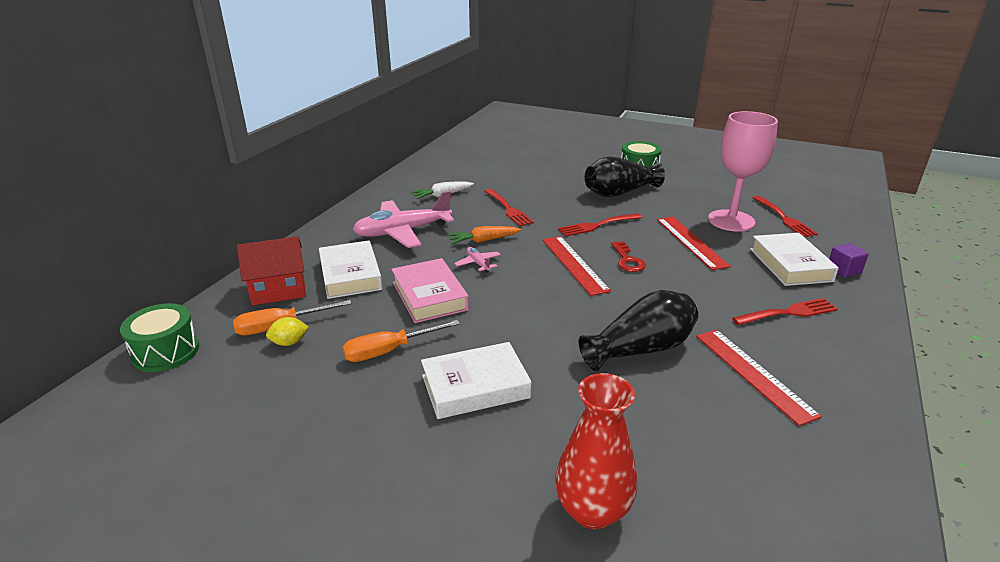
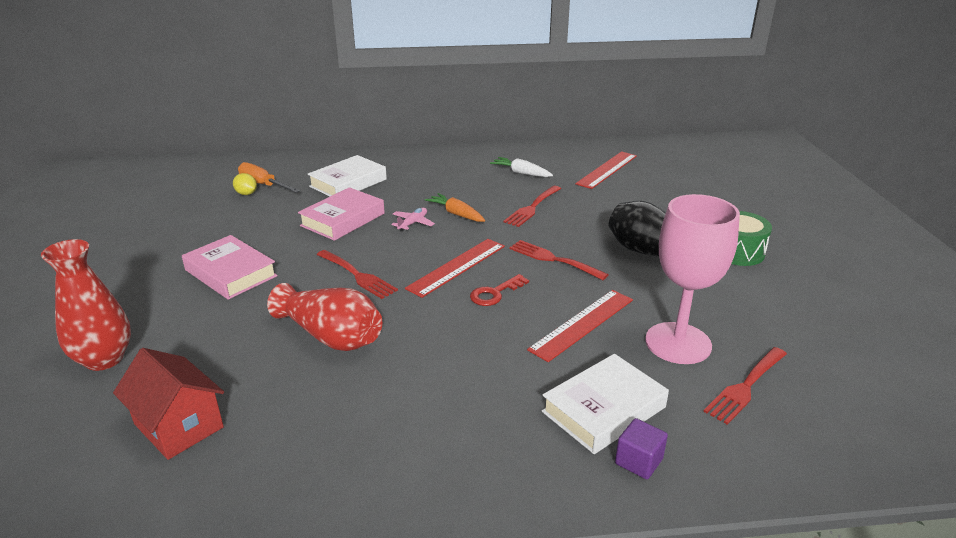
camera: 60 degrees right, 0 degrees up
green drum [120,303,199,372] -> none
red house [237,236,306,305] -> red house moved to [113,348,224,460]
orange screwdriver [342,320,460,362] -> none
pink plane [353,191,454,248] -> none
white book [421,342,532,419] -> pink book [182,235,278,300]
black vase [579,290,698,371] -> red vase [267,283,382,351]
red ruler [696,330,822,426] -> red ruler moved to [575,151,637,189]
red fork [732,298,838,325] -> red fork moved to [317,250,398,299]

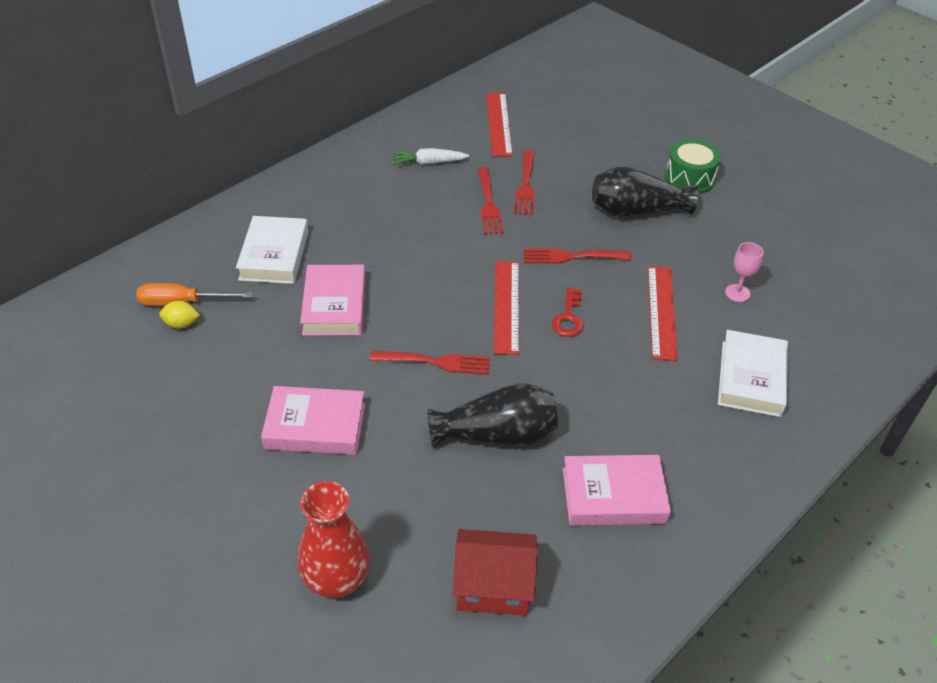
camera: 40 degrees left, 15 degrees up
red vase [267,283,382,351] -> black vase [427,383,558,447]
pink plane [391,208,435,232] -> none
orange carrot [425,193,485,222] -> none
purple cube [615,418,668,480] -> none
pink goblet [645,194,740,364] -> pink goblet [725,242,764,302], size x0.44
red fork [703,347,787,425] -> red fork moved to [514,150,535,215]
none -> pink book [563,455,671,526]

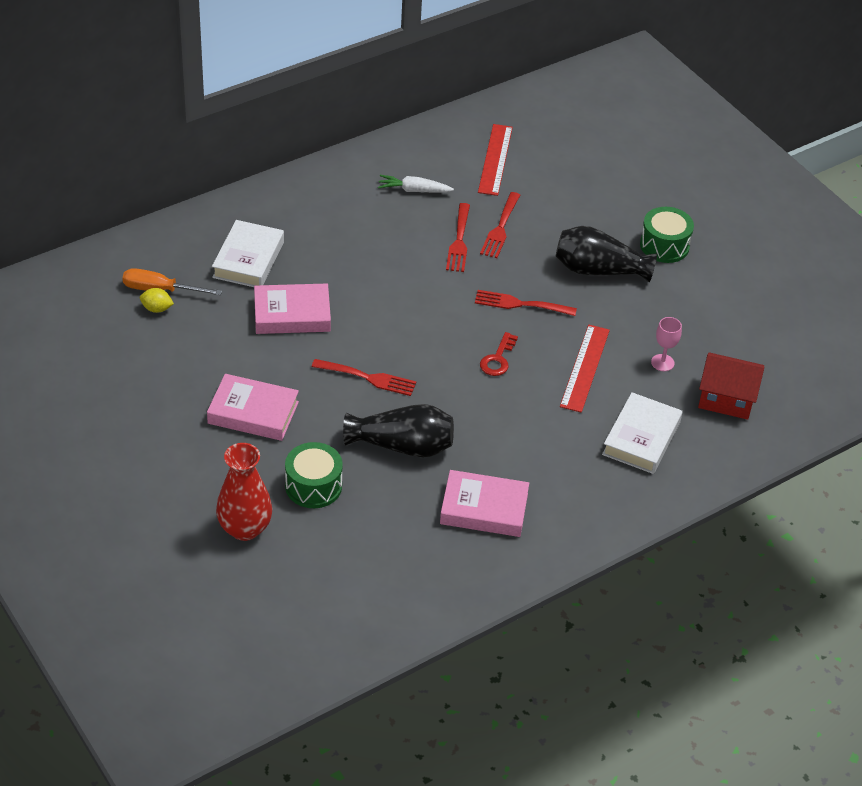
camera: 10 degrees right, 0 degrees up
pink book [300,265,366,336] -> pink book turned 75 degrees clockwise [254,284,331,334]
red house [452,529,538,616] -> red house moved to [698,352,765,420]
red ruler [494,261,519,355] -> none
none -> green drum [285,442,343,508]

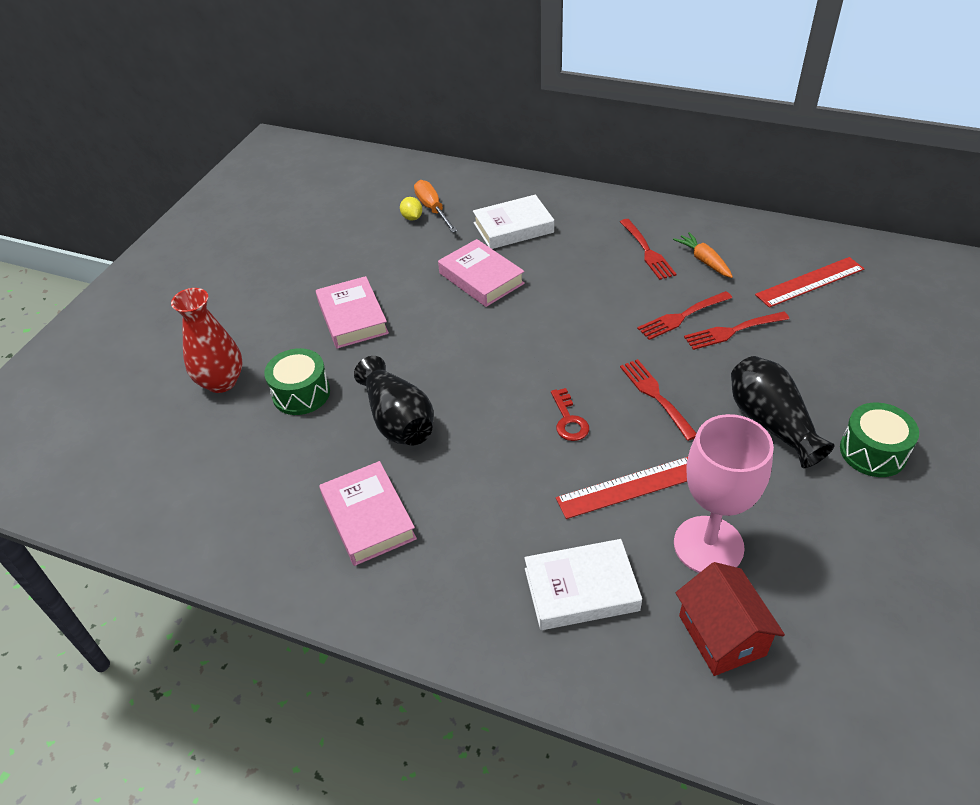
camera: 60 degrees right, 0 degrees up
red fork [312,359,417,396] -> red fork moved to [620,219,677,280]
white carrot [378,175,454,193] -> orange carrot [673,232,733,278]
red key [480,332,518,376] -> red key turned 90 degrees counterclockwise [551,388,589,441]
pink goblet [651,317,682,371] -> pink goblet [674,414,774,573], size x2.28

